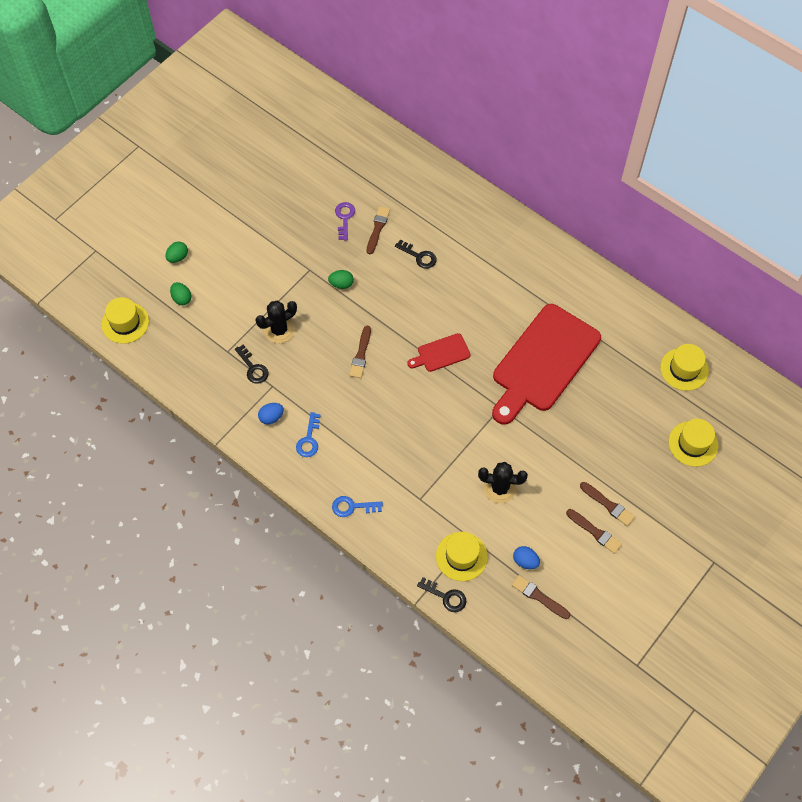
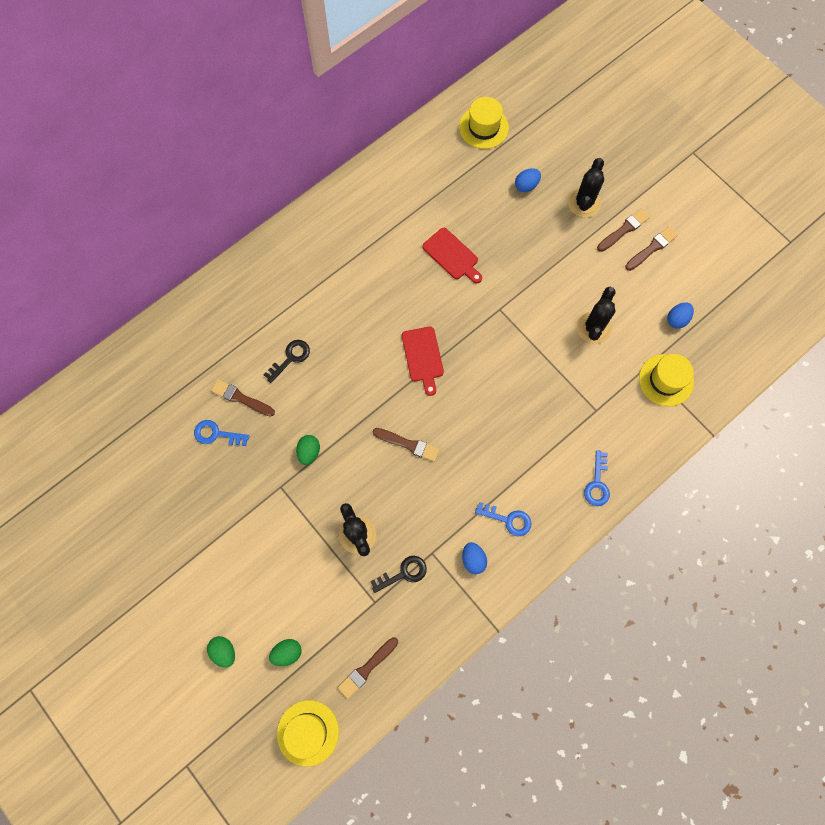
camera: 80 degrees left, 10 degrees up
purple key [335,202,355,240] -> blue key [194,420,249,446]
black key [417,577,466,612] -> none
red cutting board [492,304,601,425] -> red cutting board [422,228,482,284], size x0.44
brown brush [512,575,570,619] -> brown brush moved to [338,637,398,699]
yellow hat [669,419,718,467] -> none
none -> blue egg [515,168,541,192]
none -> black cactus [568,158,604,218]

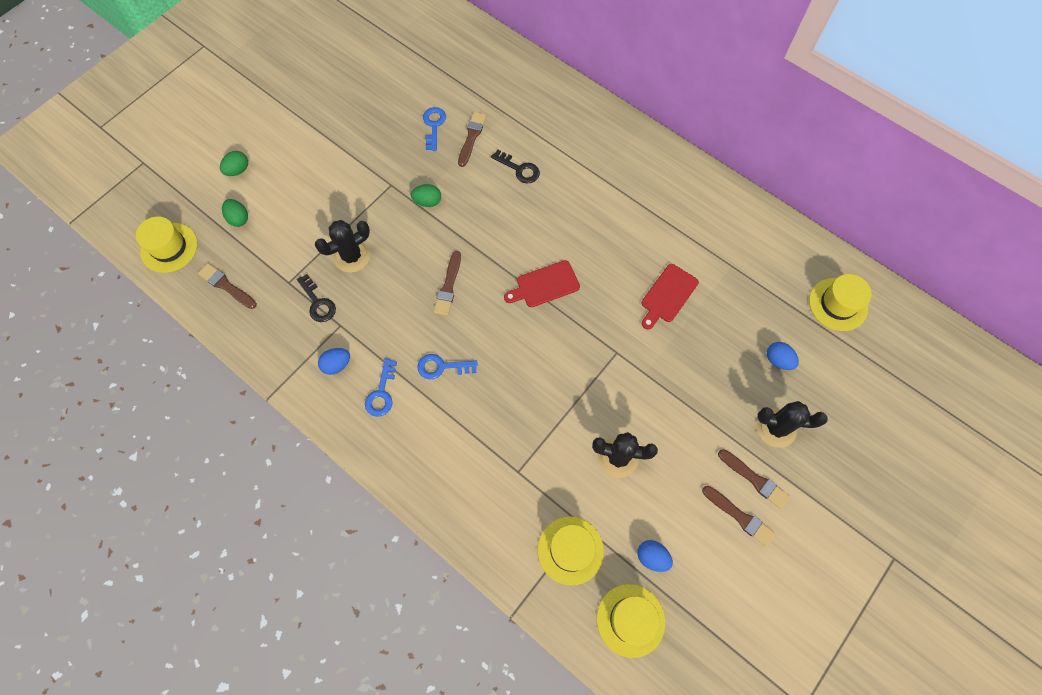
camera: 80 degrees right, 5 degrees down
blue key [584,450,610,506] -> blue key moved to [417,354,478,379]
none -> yellow hat [597,584,665,658]

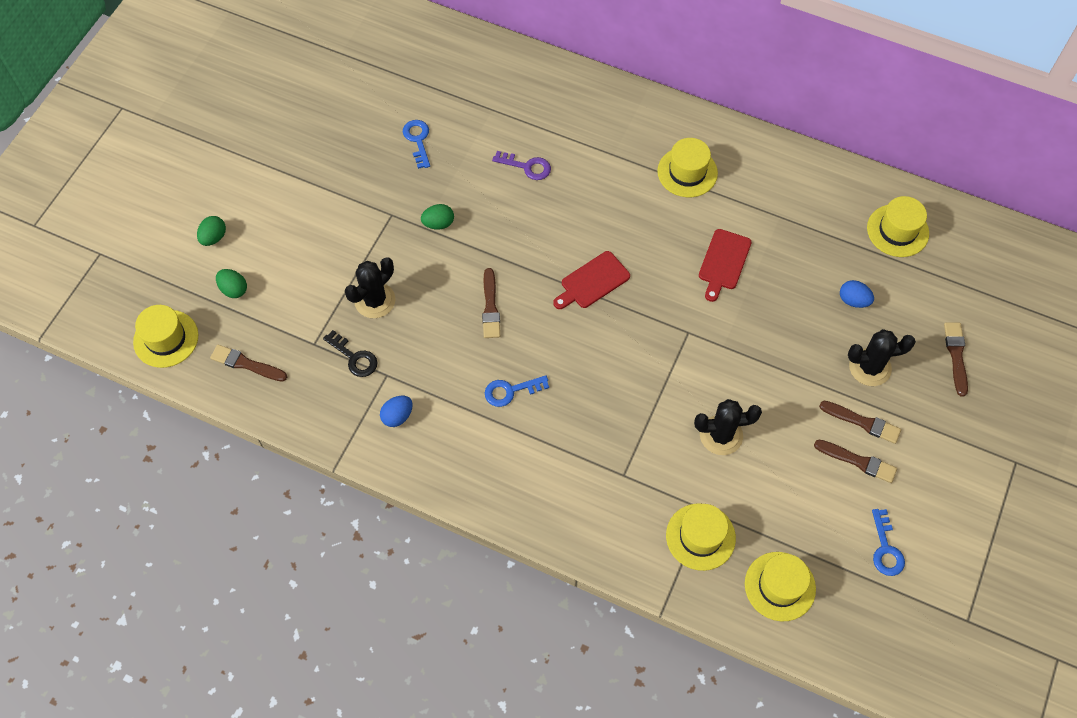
camera: 15 degrees left, 5 degrees down
blue key [365,359,397,417] -> blue key moved to [872,509,905,576]
brown brush [458,112,486,167] -> brown brush moved to [944,322,968,396]
black key [491,150,540,184] -> purple key [492,151,551,180]
blue egg [637,540,673,572] -> none
none -> yellow hat [657,138,718,197]

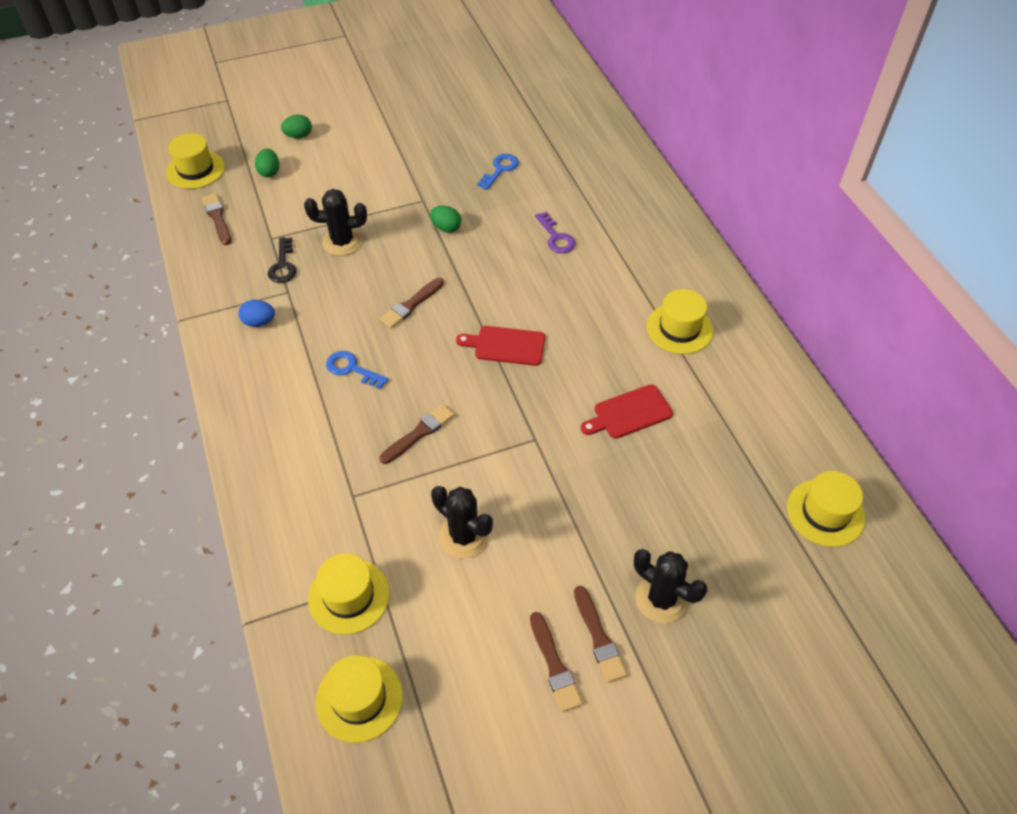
camera: 45 degrees right, 10 degrees down
blue egg [840,280,874,308] -> none
blue key [872,509,905,576] -> none
brown brush [944,322,968,396] -> brown brush moved to [380,404,454,464]

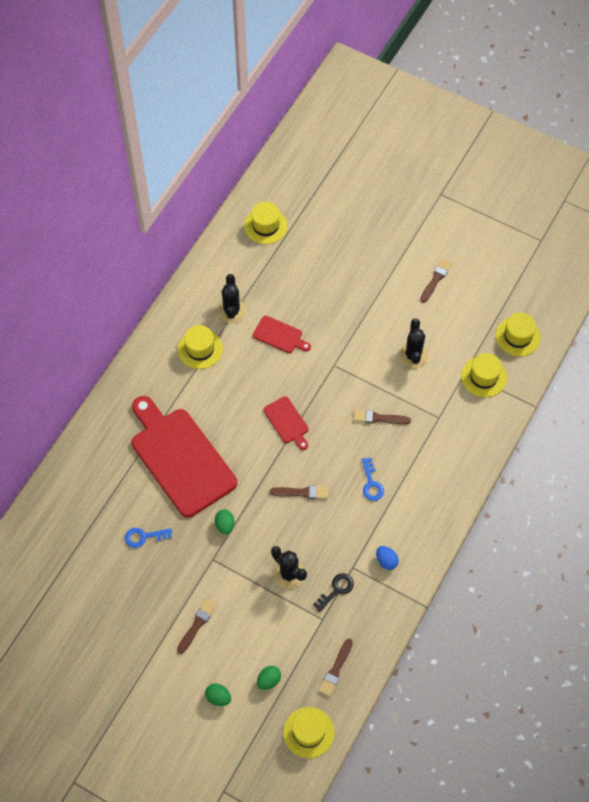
camera: 130 degrees left, 10 degrees up
purple key [535,212,575,253] -> red cutting board [132,396,237,518]
brown brush [574,586,627,683] -> brown brush moved to [177,599,217,654]
black cactus [634,549,707,623] -> black cactus moved to [217,274,246,324]

